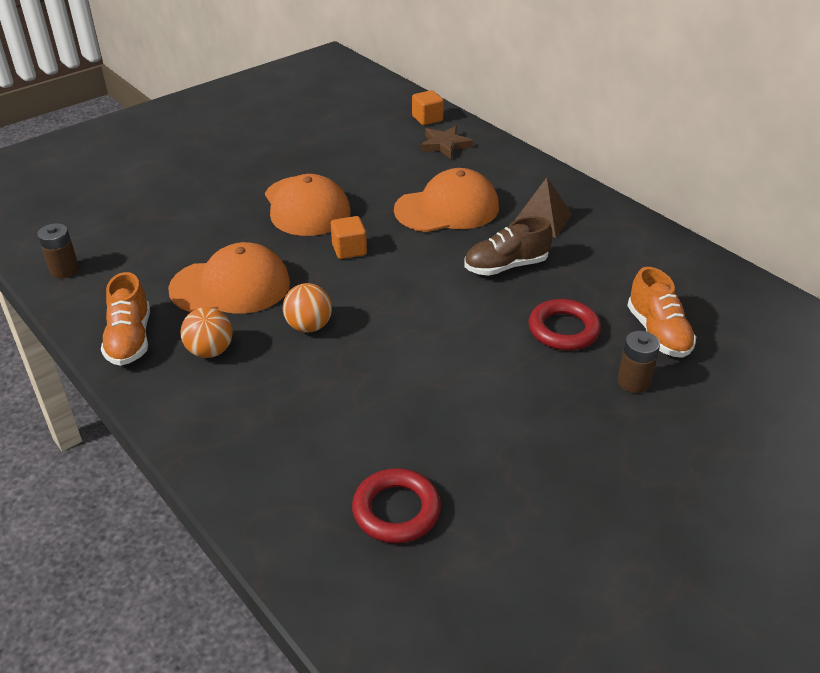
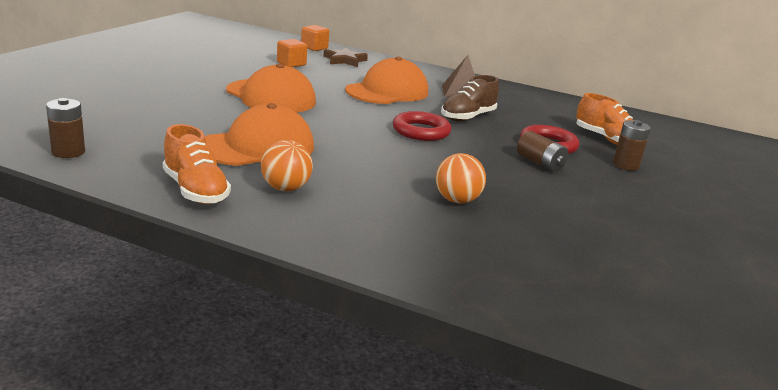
camera: 30 degrees left, 15 degrees down
orange ball [283,283,332,333] -> orange ball moved to [436,153,486,203]
orange cube [331,216,367,259] -> orange cube moved to [277,39,307,67]
red ring [352,468,441,543] -> red ring moved to [393,111,451,141]
none -> brown battery [517,131,569,172]

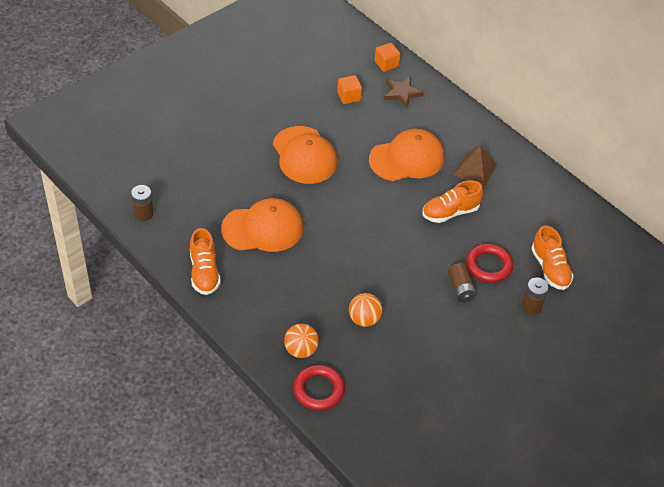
camera: 25 degrees right, 25 degrees up
orange ball [261,140,313,191] -> orange ball moved to [284,324,319,358]
red ring [393,111,451,141] -> red ring moved to [293,365,345,411]
brown shoe [441,75,499,121] -> orange shoe [422,180,483,223]

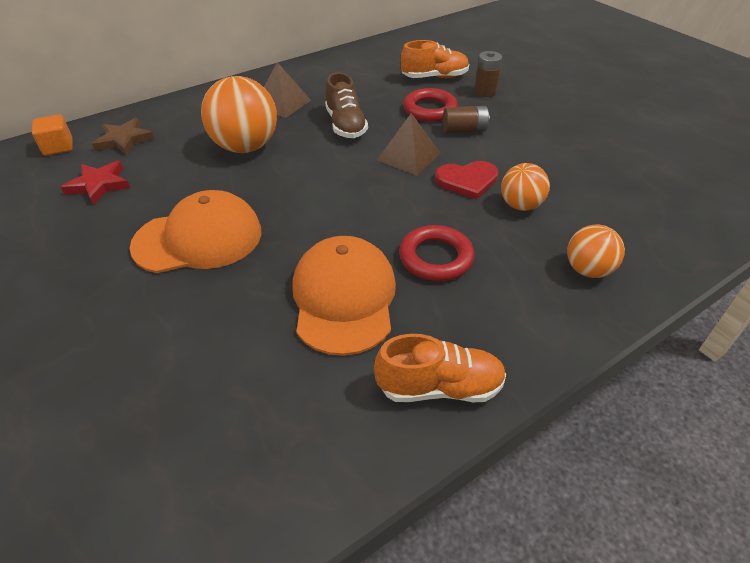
camera: 80 degrees left, 5 degrees down
brown battery [131,185,154,221] -> none
red ring [293,365,345,411] -> red ring moved to [399,225,475,281]
orange cube [337,75,362,104] -> red star [61,161,130,205]
orange cap [369,129,444,181] -> orange ball [201,76,277,153]
orange shoe [422,180,483,223] -> brown shoe [325,72,368,138]
none -> brown pyramid [377,113,441,175]
none -> red heart [435,161,498,200]

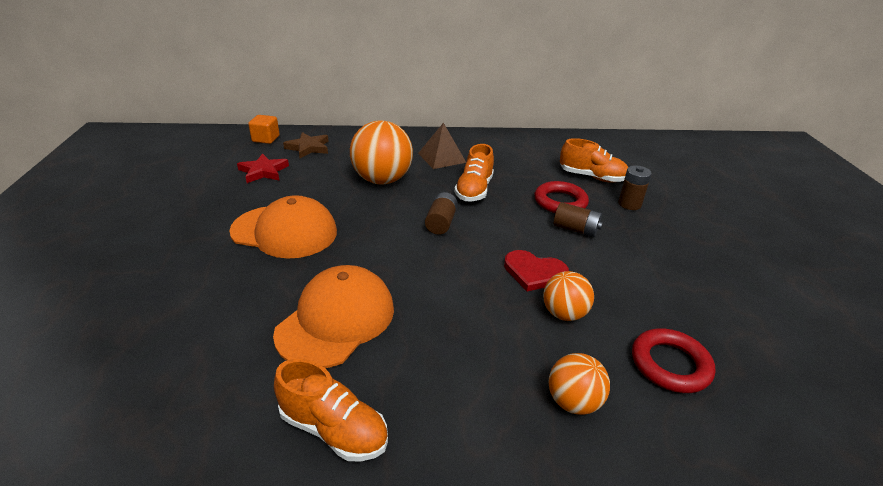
camera: 30 degrees right, 10 degrees down
brown shoe [325,72,368,138] -> orange shoe [454,144,494,201]
brown pyramid [377,113,441,175] -> none
red ring [399,225,475,281] -> red ring moved to [632,329,715,393]
none -> brown battery [425,192,458,235]

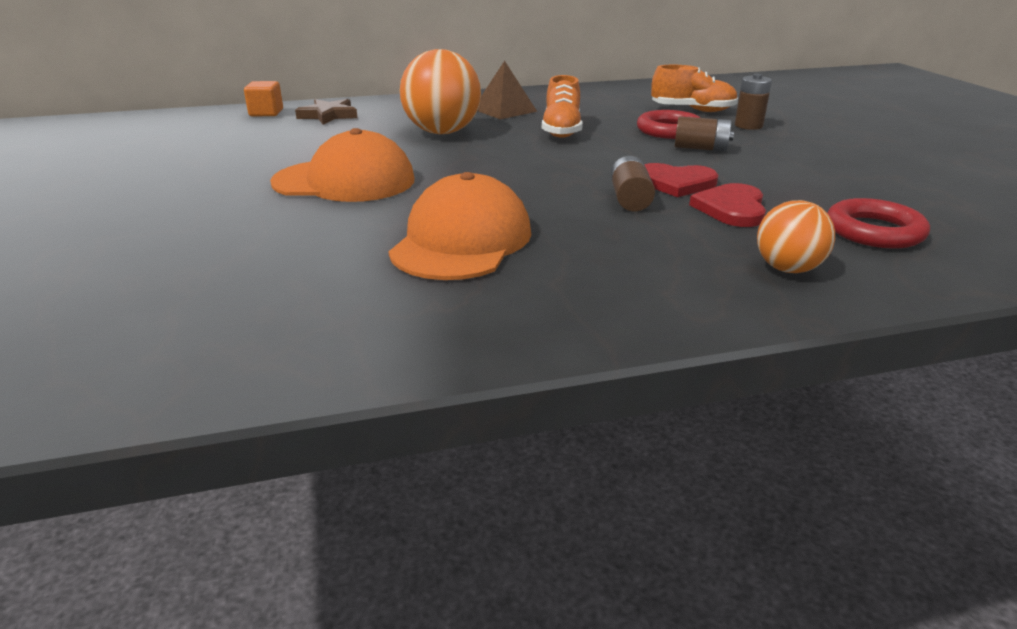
camera: 10 degrees left, 5 degrees down
red star [237,154,289,183] -> none
orange shoe [274,359,388,462] -> none
brown battery [425,192,458,235] -> brown battery moved to [610,156,655,211]
orange ball [543,271,594,321] -> red heart [689,183,766,227]

